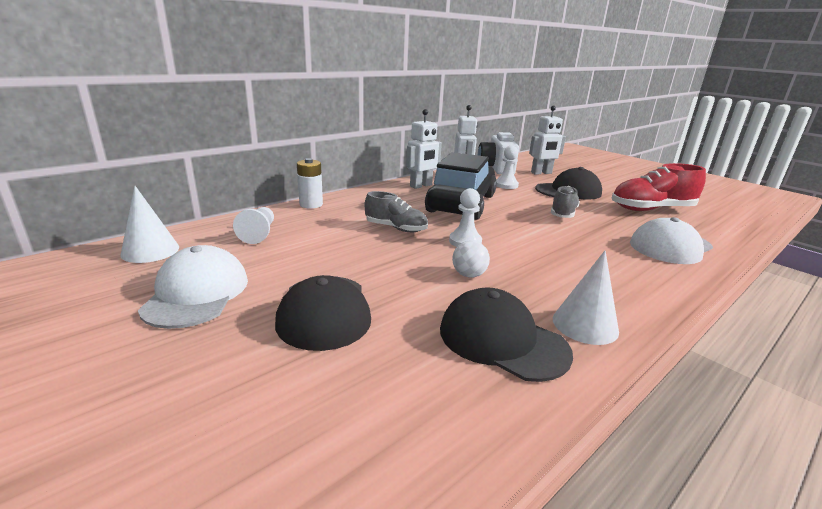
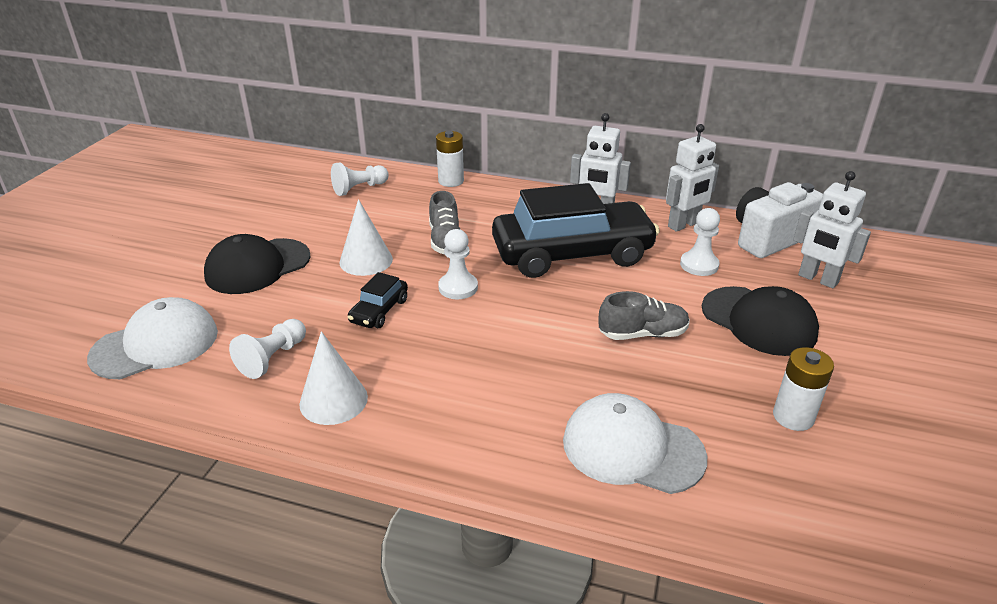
camera: 60 degrees right, 10 degrees up
white cone [121,186,179,263] -> white cone moved to [340,199,393,276]
white cap [138,245,248,329] -> white cap moved to [87,297,218,379]
black cap [440,287,573,382] -> white pawn [229,319,306,379]
white ball [452,241,490,278] -> black car [348,272,408,328]
red shoe [612,163,706,211] -> white battery [773,347,834,431]

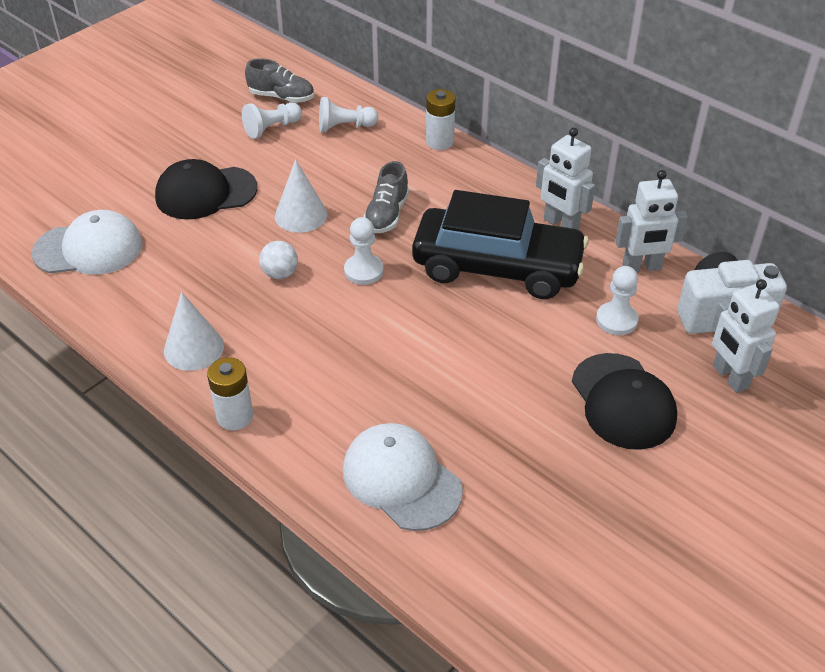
camera: 25 degrees right, 10 degrees up
white pawn [229,319,306,379] -> white pawn moved to [242,102,302,139]
black car [348,272,408,328] -> white ball [259,241,298,279]
grey shoe [599,291,690,340] -> grey shoe moved to [245,59,314,103]
white battery [773,347,834,431] -> white battery moved to [207,357,253,430]

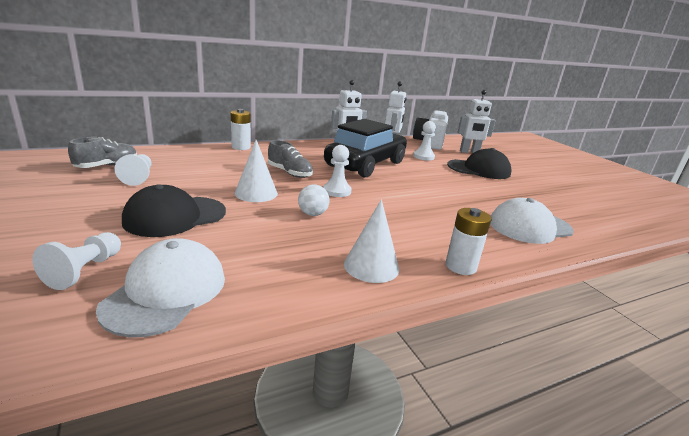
camera: 70 degrees left, 20 degrees down
black cap [155,159,258,220] -> black cap turned 45 degrees clockwise [122,184,226,237]
white pawn [319,97,378,132] -> white pawn moved to [32,232,121,290]

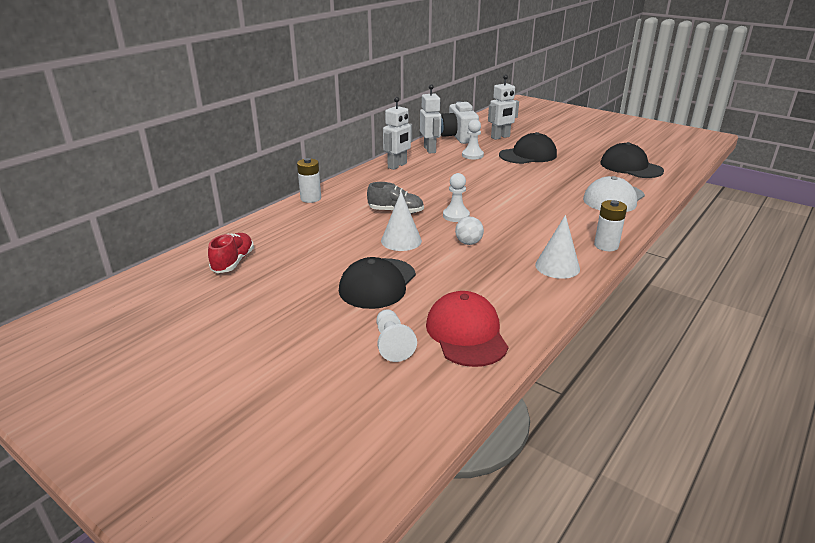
camera: 25 degrees left, 5 degrees up
grey shoe [68,137,137,168] -> red shoe [208,233,254,273]
white cap [96,238,225,337] -> red cap [426,291,508,367]
white pawn [114,154,152,186] -> none
black car [324,119,407,177] -> none
none -> black cap [600,142,664,178]

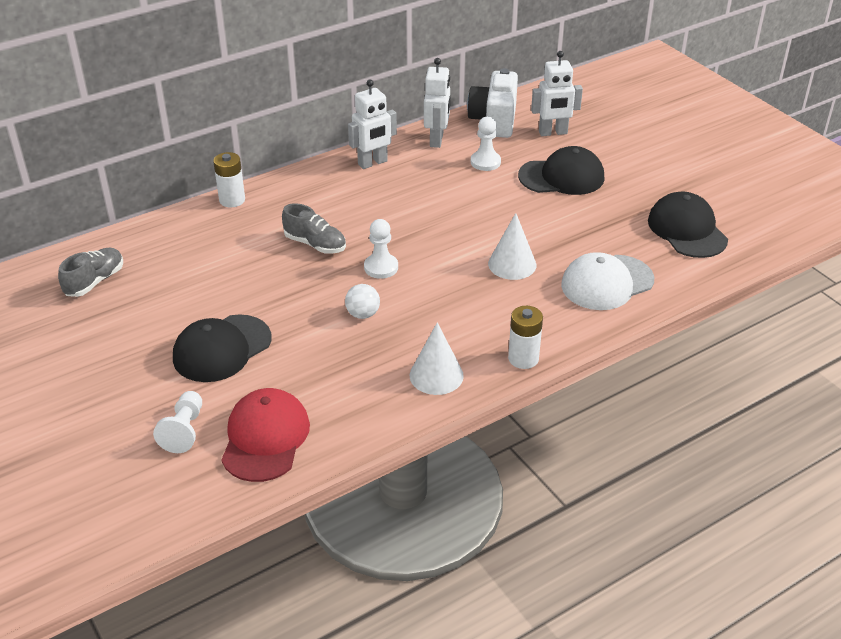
camera: 20 degrees right, 10 degrees up
red shoe [208,233,254,273] -> grey shoe [58,248,123,297]
white cone [381,192,422,251] -> white cone moved to [488,213,536,280]

